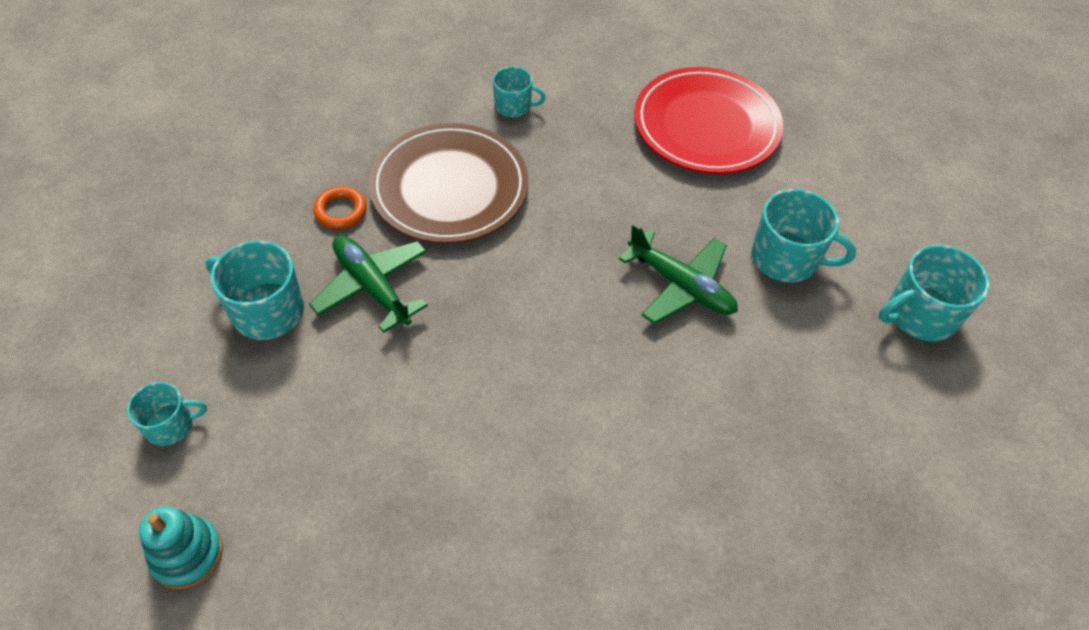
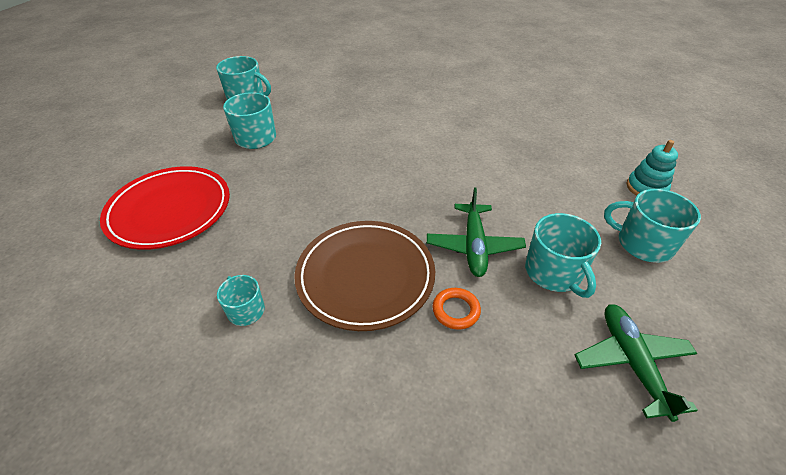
camera: 135 degrees left, 10 degrees down
turquoise mug [127,382,207,446] -> turquoise mug [604,189,701,263], size x1.65
green plane [619,223,738,324] -> green plane moved to [575,304,698,422]

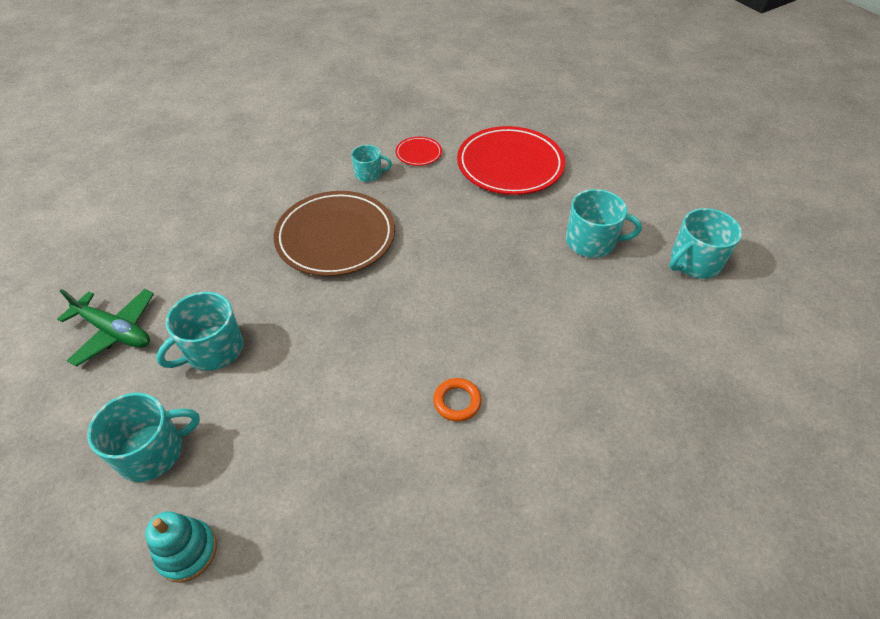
camera: 125 degrees right, 5 degrees up
green plane [427,188,526,277] -> none
orange ring [432,288,481,330] -> orange ring moved to [433,378,482,422]
turquoise mug [525,213,601,298] -> turquoise mug turned 60 degrees counterclockwise [156,292,243,371]
none -> red plate [396,137,442,166]

